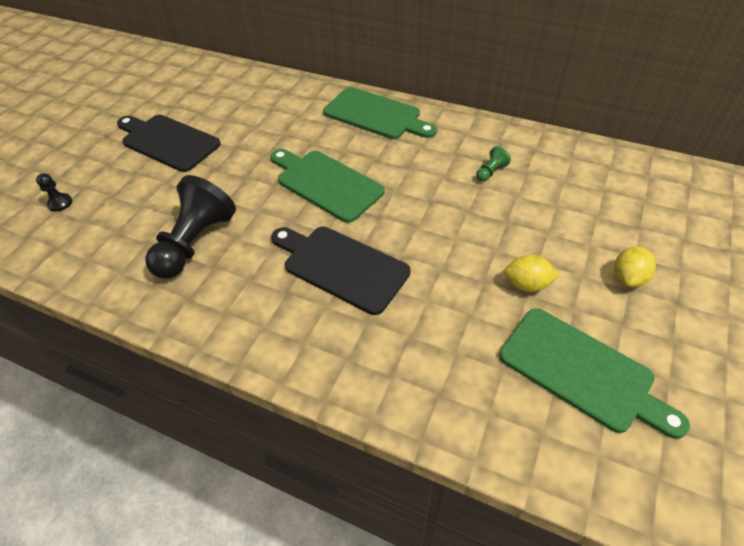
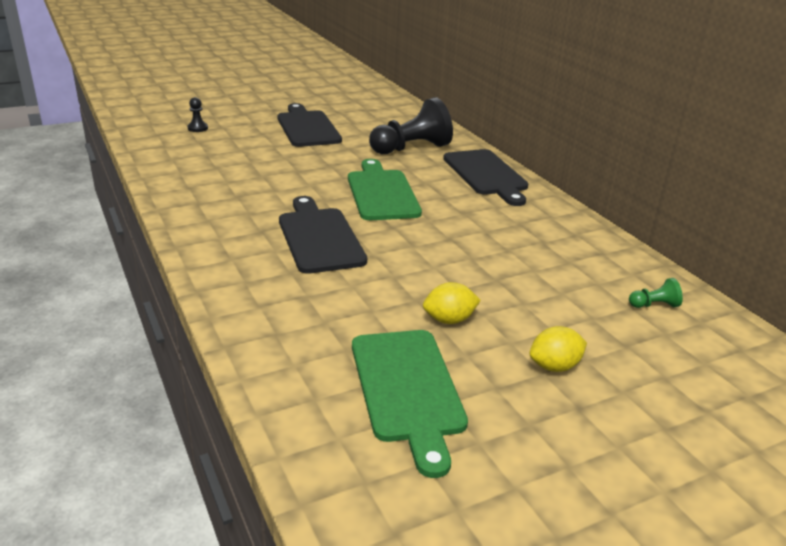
camera: 35 degrees right, 20 degrees down
black pawn [145,175,236,279] -> black pawn moved to [369,97,453,154]
green cutting board [323,87,437,139] -> black cutting board [443,149,529,206]
green pawn [476,146,511,182] -> green pawn moved to [629,278,683,308]
yellow lemon [504,255,560,292] -> yellow lemon turned 60 degrees counterclockwise [423,282,481,324]

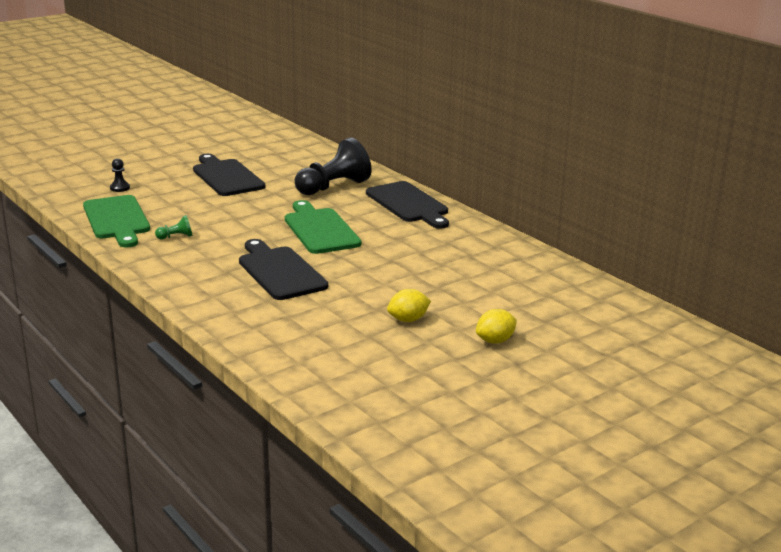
camera: 10 degrees left, 5 degrees down
green cutting board [352,330,468,478] -> green cutting board moved to [83,195,150,248]
green pawn [629,278,683,308] -> green pawn moved to [155,215,192,239]

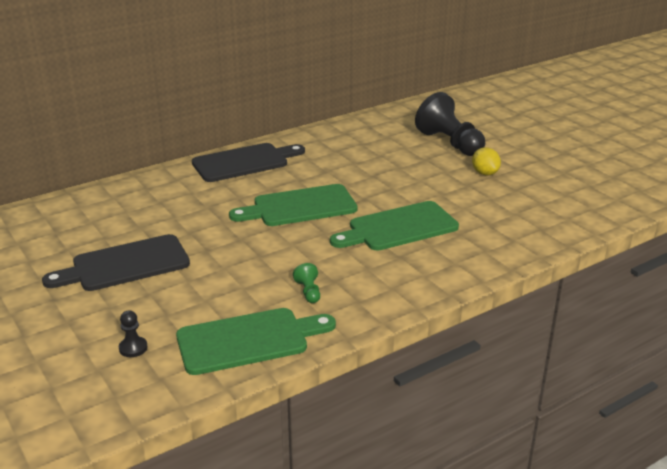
camera: 85 degrees left, 5 degrees up
black cutting board [239,239,328,300] -> green cutting board [330,201,459,251]
black pawn [295,138,372,195] -> black pawn moved to [415,92,485,156]
yellow lemon [476,309,517,343] -> none

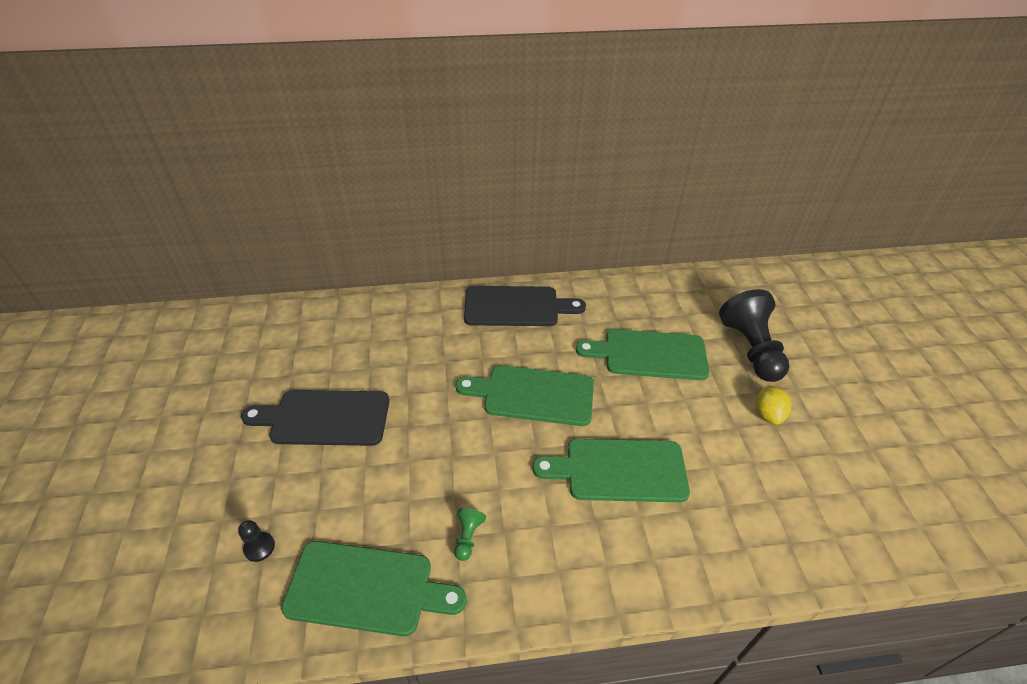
camera: 25 degrees right, 15 degrees up
none -> green cutting board [576,329,709,380]

